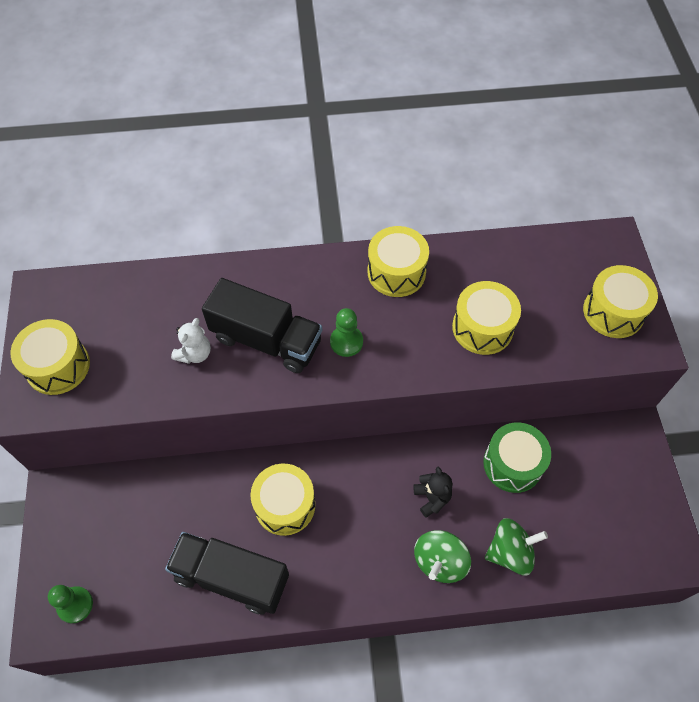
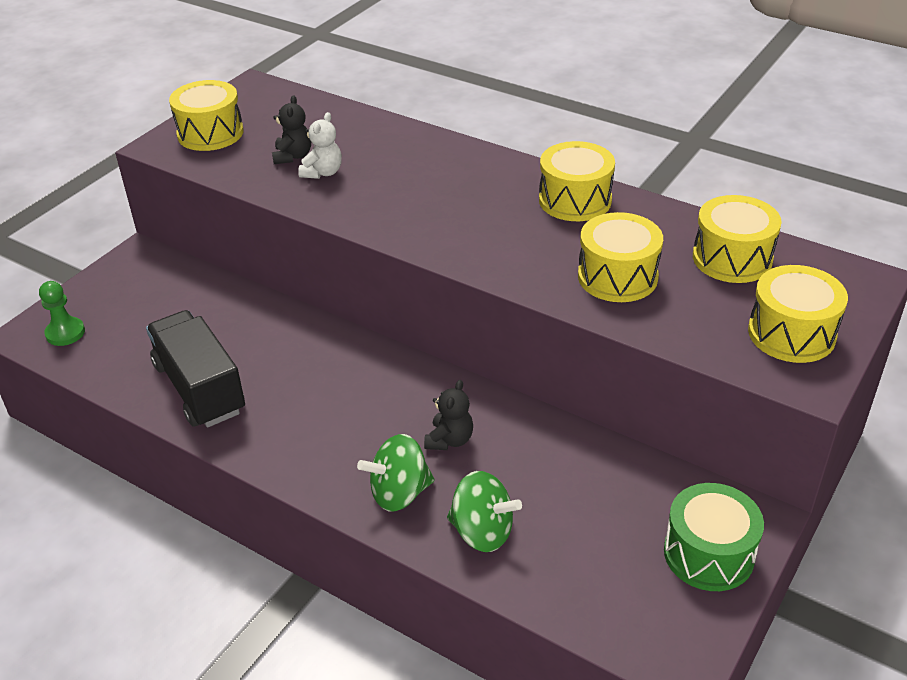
camera: 40 degrees right, 20 degrees down
white teddy bear [171,318,211,364] -> white teddy bear turned 45 degrees counterclockwise [298,112,342,179]
black truck [202,278,322,373] -> none
yellow drum [251,464,315,536] -> yellow drum moved to [693,195,782,283]
green pawn [330,308,363,357] -> none
green drum [483,422,551,493] -> green drum moved to [664,483,764,591]
none -> black teddy bear [272,95,311,164]

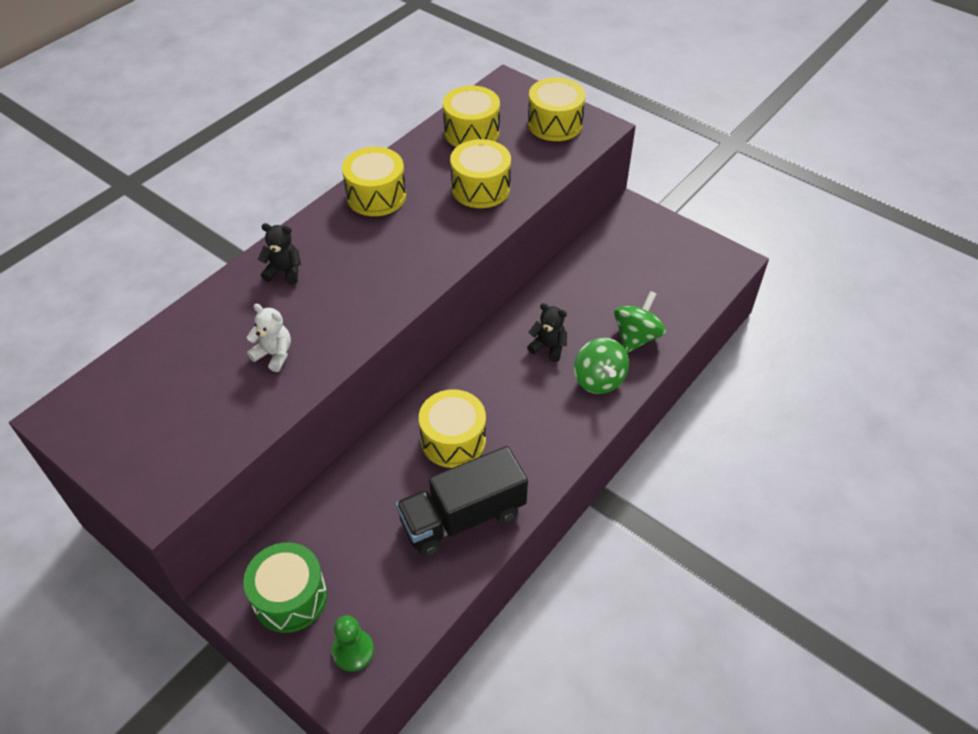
camera: 85 degrees left, 10 degrees up
yellow drum [169,80,243,151] -> yellow drum moved to [419,389,486,468]
black teddy bear [272,95,311,164] -> black teddy bear moved to [258,223,301,285]
green drum [664,483,764,591] -> green drum moved to [243,542,327,633]

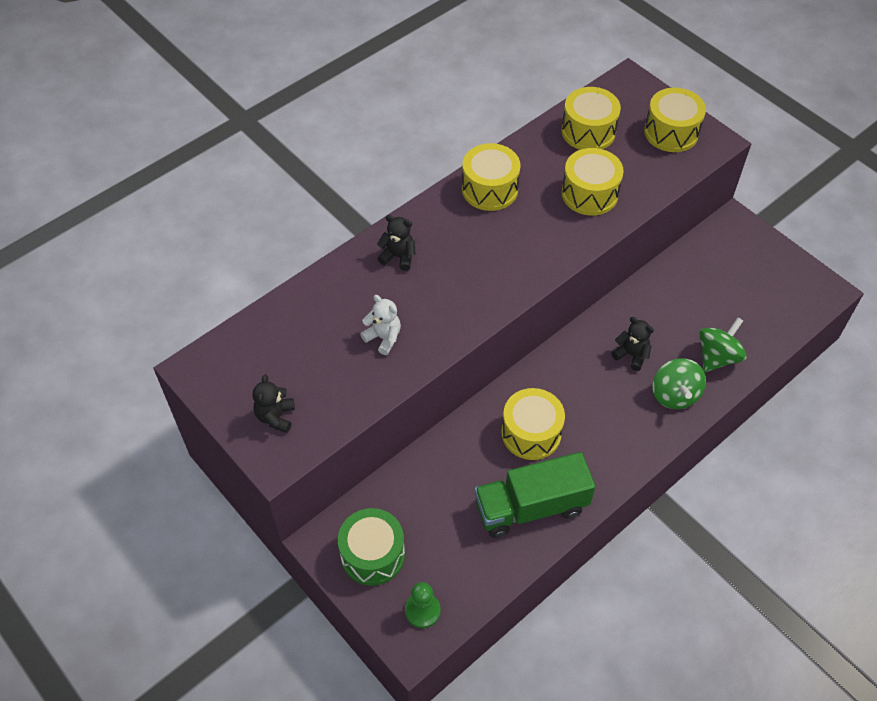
camera: 10 degrees right, 5 degrees up
black truck [396,446,528,556] -> green truck [474,452,596,538]
none -> black teddy bear [253,374,295,433]

